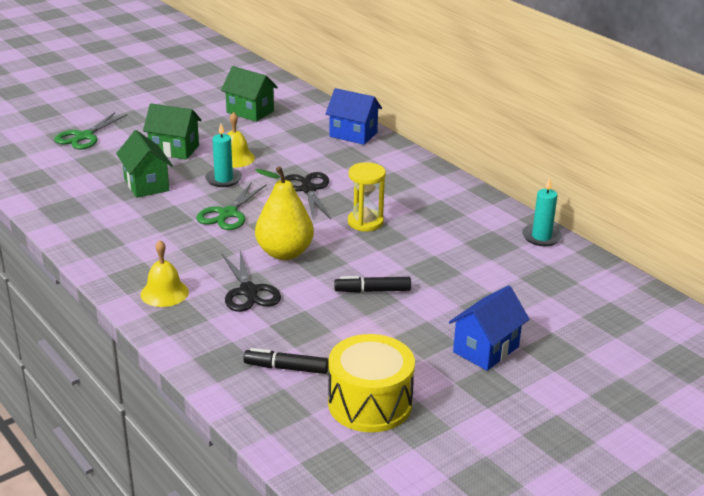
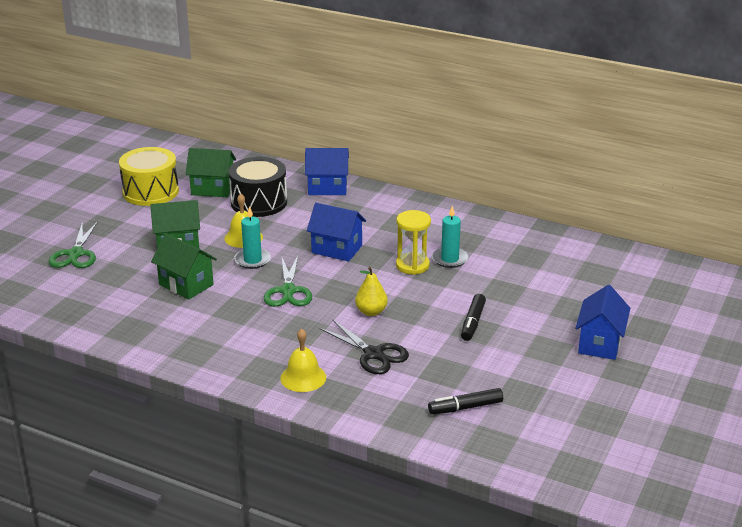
camera: 25 degrees left, 0 degrees up
yellow pear [255,167,314,260] -> yellow pear [355,267,388,316], size x0.59
black scissors [284,172,331,219] -> blue house [307,203,366,262]
yellow drum [328,334,415,432] -> yellow drum moved to [119,147,179,206]
black marker [334,276,411,293] -> black marker turned 45 degrees counterclockwise [461,294,486,341]
turquoise candle [522,178,562,246] -> turquoise candle moved to [432,206,468,268]
none -> black drum [229,157,287,217]

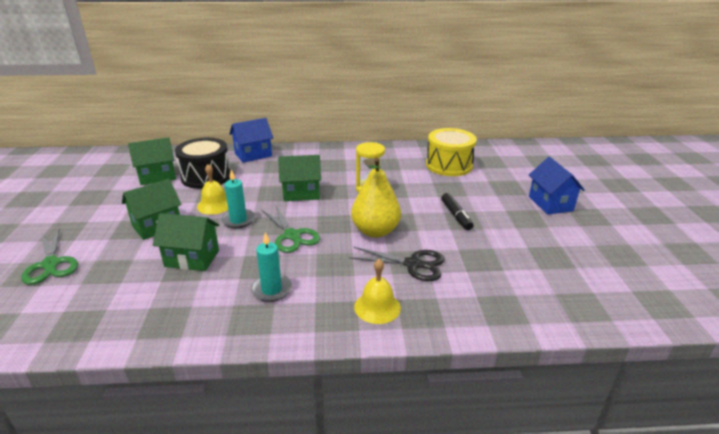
camera: 30 degrees left, 0 degrees up
yellow drum [119,147,179,206] -> yellow drum moved to [426,128,477,176]
blue house [307,203,366,262] -> green house [278,155,321,201]
yellow pear [355,267,388,316] -> yellow pear [351,158,401,238], size x1.70
black marker [428,388,503,414] -> none
turquoise candle [432,206,468,268] -> turquoise candle moved to [251,232,292,302]

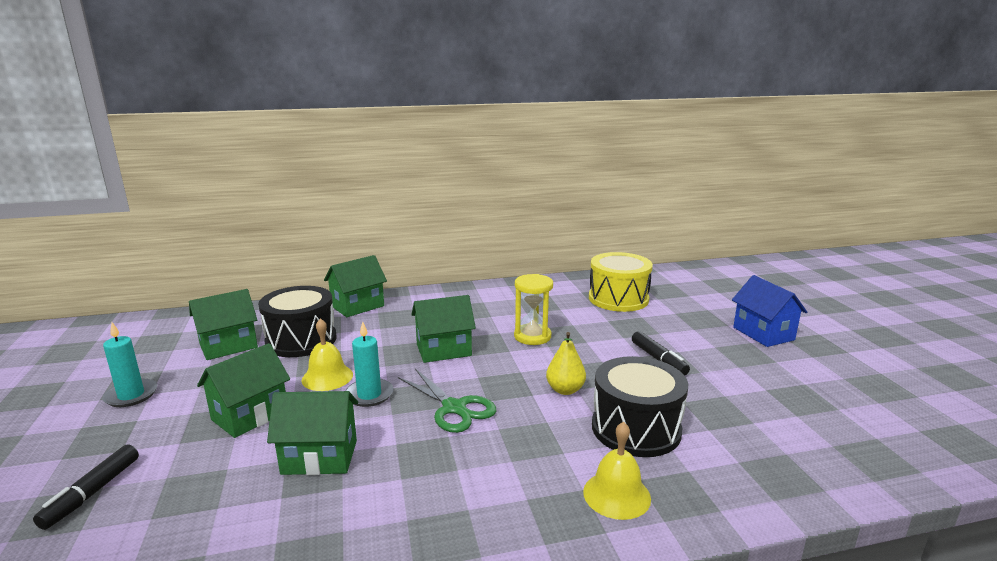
camera: 10 degrees left, 10 degrees down
green scissors [21,228,78,285] -> black marker [33,445,139,530]
blue house [229,118,273,163] -> green house [324,255,387,317]
turquoise candle [251,232,292,302] -> turquoise candle moved to [102,322,157,407]
black scissors [349,247,445,281] -> black drum [592,356,688,457]
yellow pear [351,158,401,238] -> yellow pear [546,332,586,395], size x0.59

